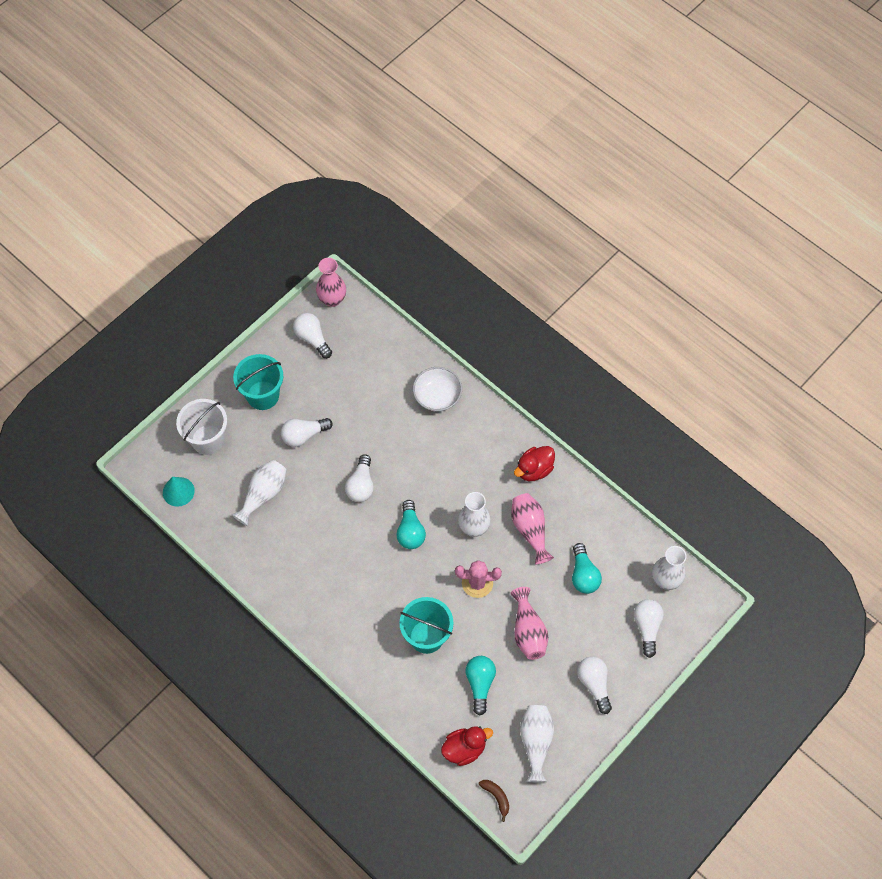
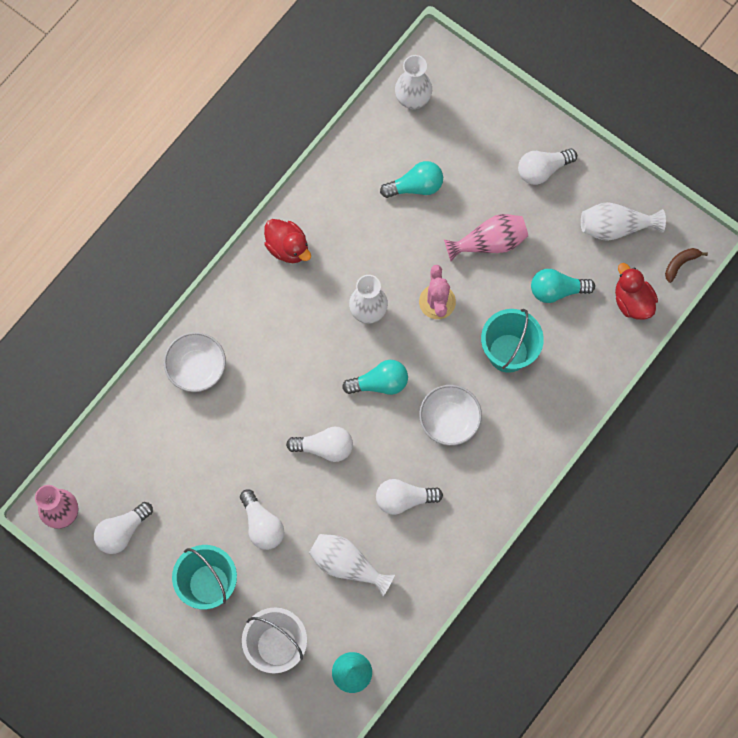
camera: 95 degrees left, 10 degrees up
pink vase [511,493,554,565] -> none
white light bulb [634,599,664,658] -> white light bulb moved to [376,479,443,515]
none -> white bowl [419,385,482,446]

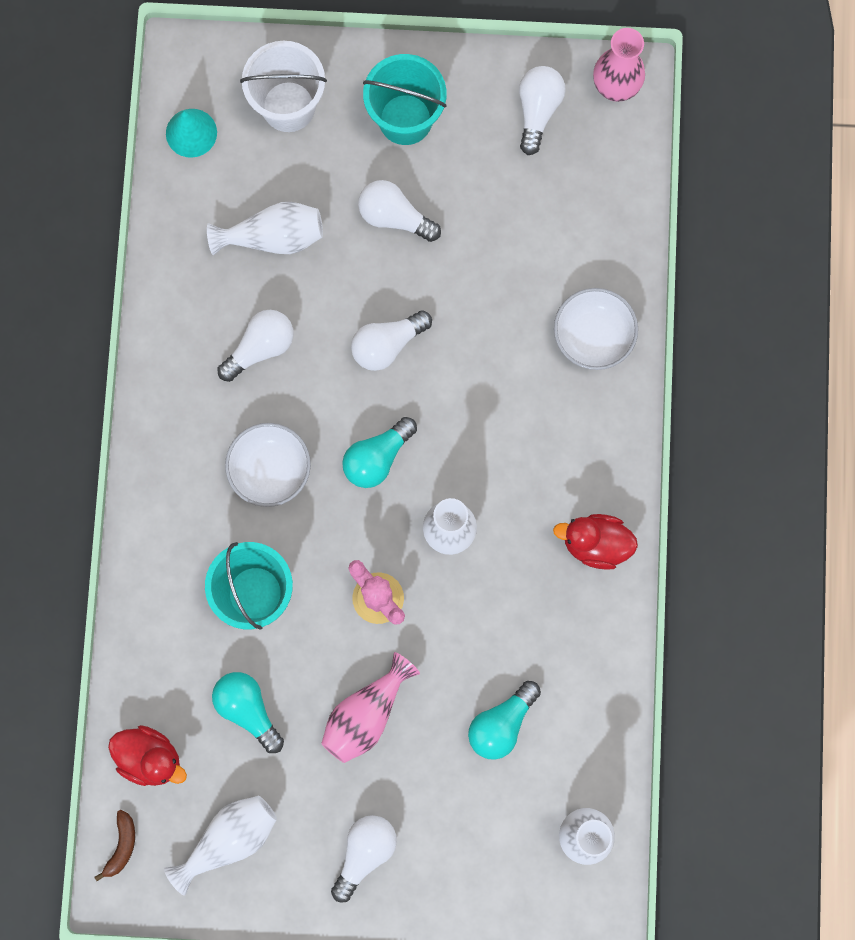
camera: 145 degrees right, 5 degrees up
turquoise light bulb [531,269,595,303] -> turquoise light bulb turned 90 degrees counterclockwise [212,672,284,753]

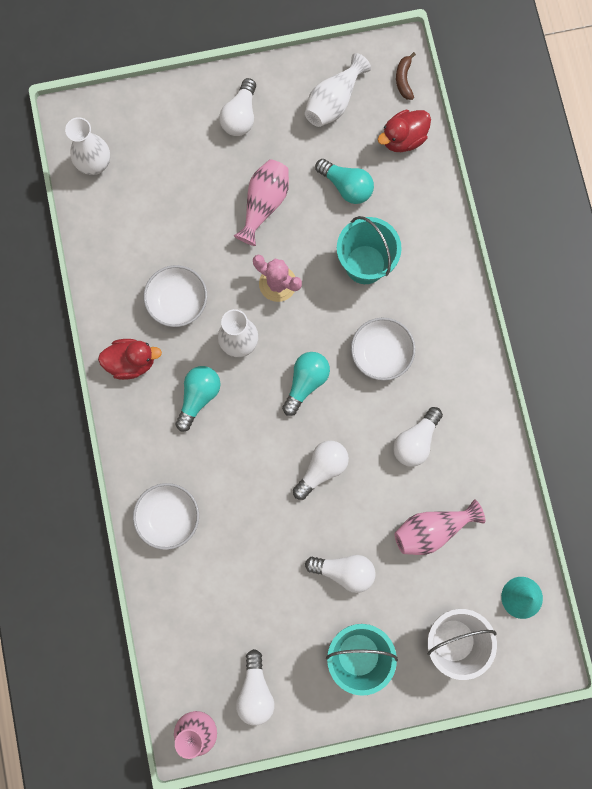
camera: 165 degrees right, 0 degrees up
red duck [108,725,187,786] -> red duck turned 45 degrees counterclockwise [377,110,431,152]
white vase [207,202,323,255] -> pink vase [394,499,485,555]
turquoise light bulb [468,681,541,760] -> turquoise light bulb moved to [176,366,221,431]
none -> white bowl [144,265,207,327]

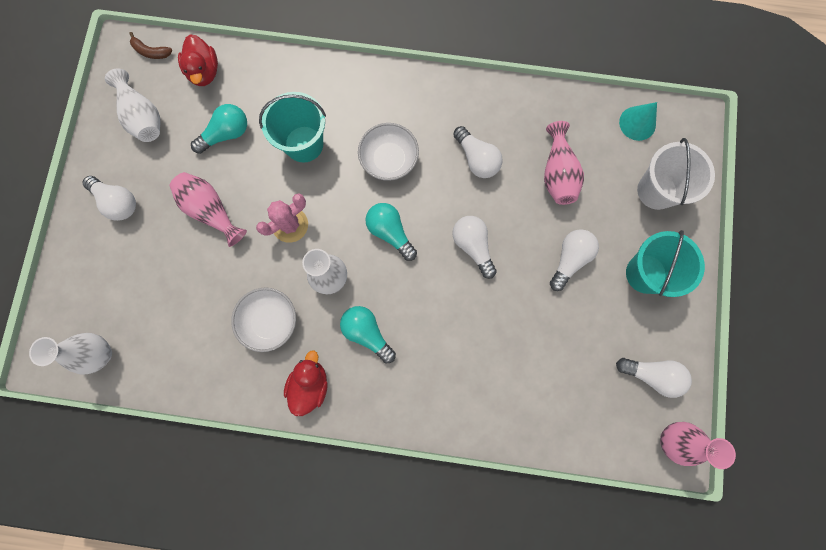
camera: 70 degrees left, 0 degrees up
white bowl [133,483,199,550] -> none

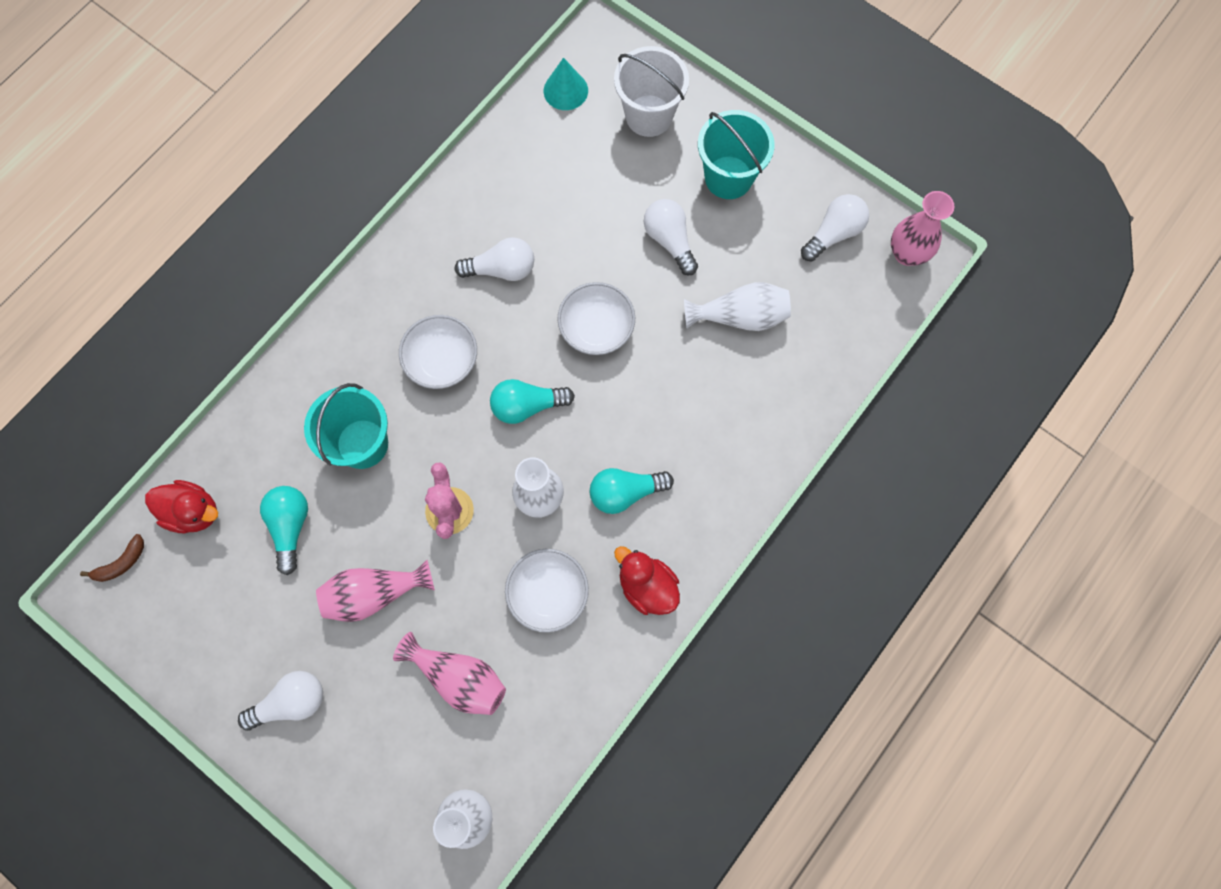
camera: 60 degrees left, 5 degrees down
white vase [105,68,161,142] -> white vase moved to [684,282,791,331]
white light bulb [452,216,497,279] -> white bowl [557,282,635,355]
pink vase [544,121,584,205] -> pink vase moved to [393,632,506,715]

